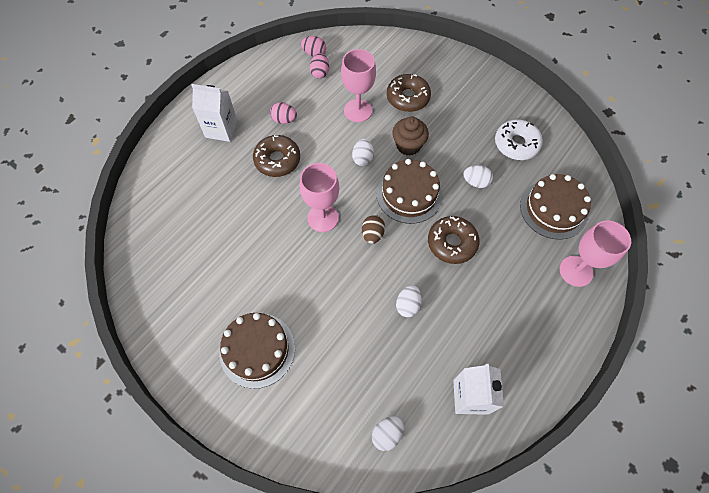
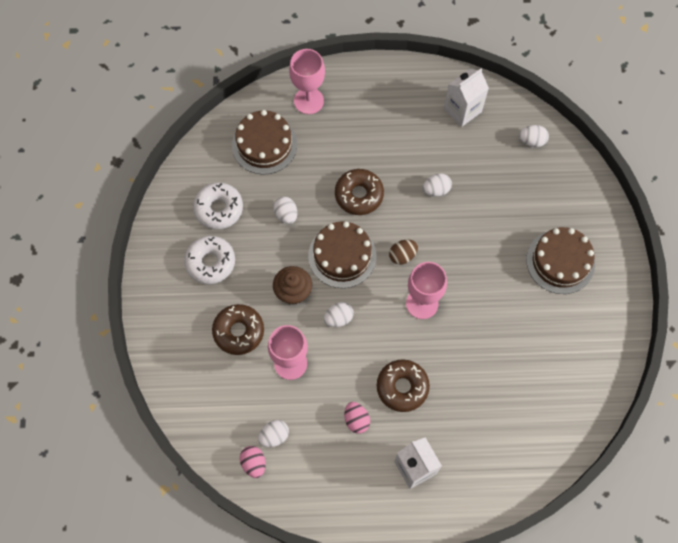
camera: 130 degrees left, 5 degrees up
pink egg [309,53,329,79] -> white egg [258,420,289,447]
none -> white donut [184,236,235,284]

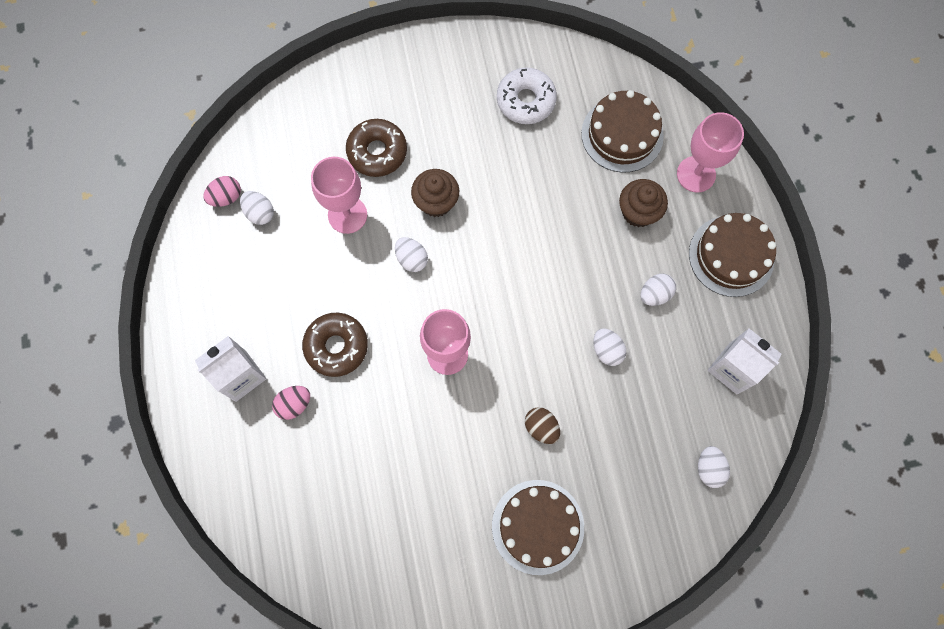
camera: 80 degrees right, 5 degrees up
white donut [184,236,235,284] -> none
white egg [273,197,297,224] -> white egg moved to [640,274,676,306]
brown cake [308,221,376,288] -> brown cake moved to [689,213,776,297]
brown donut [335,169,384,215] -> none
pink egg [344,402,370,434] -> pink egg moved to [272,386,310,420]
brown egg [389,240,418,265] -> brown egg moved to [525,407,560,444]
none -> brown cupcake [619,179,668,227]

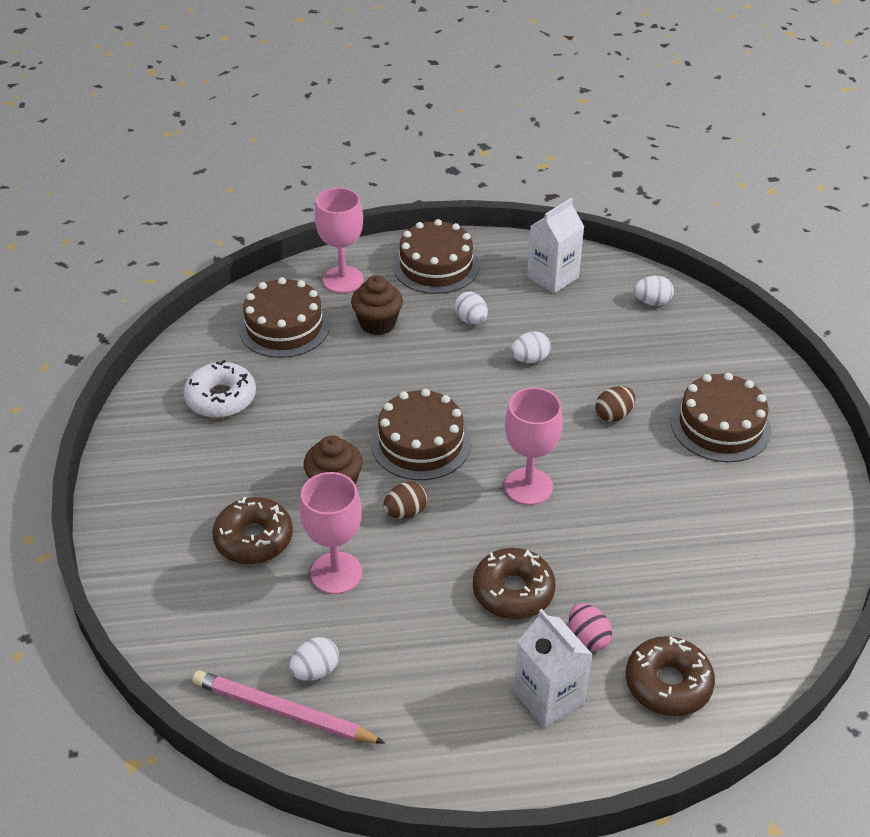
camera: 85 degrees left, 30 degrees down
pink egg [203,176,241,207] -> pink pencil [192,670,385,744]
white egg [395,237,428,272] -> brown egg [383,481,428,519]
none -> brown cake [371,389,471,480]
none -> brown donut [626,636,715,716]

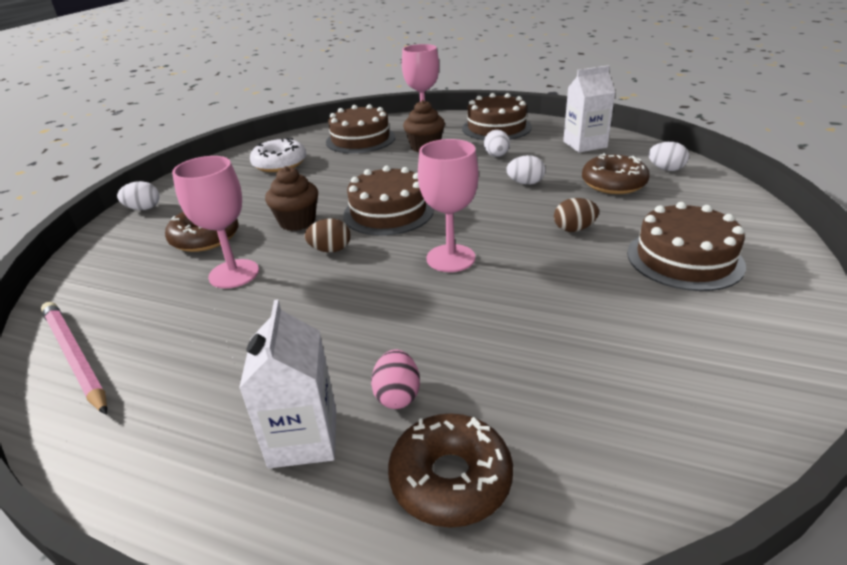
camera: 30 degrees right, 10 degrees down
white egg [289,637,339,681] -> white egg moved to [117,181,159,210]
brown donut [473,548,556,619] -> brown donut moved to [582,153,650,194]

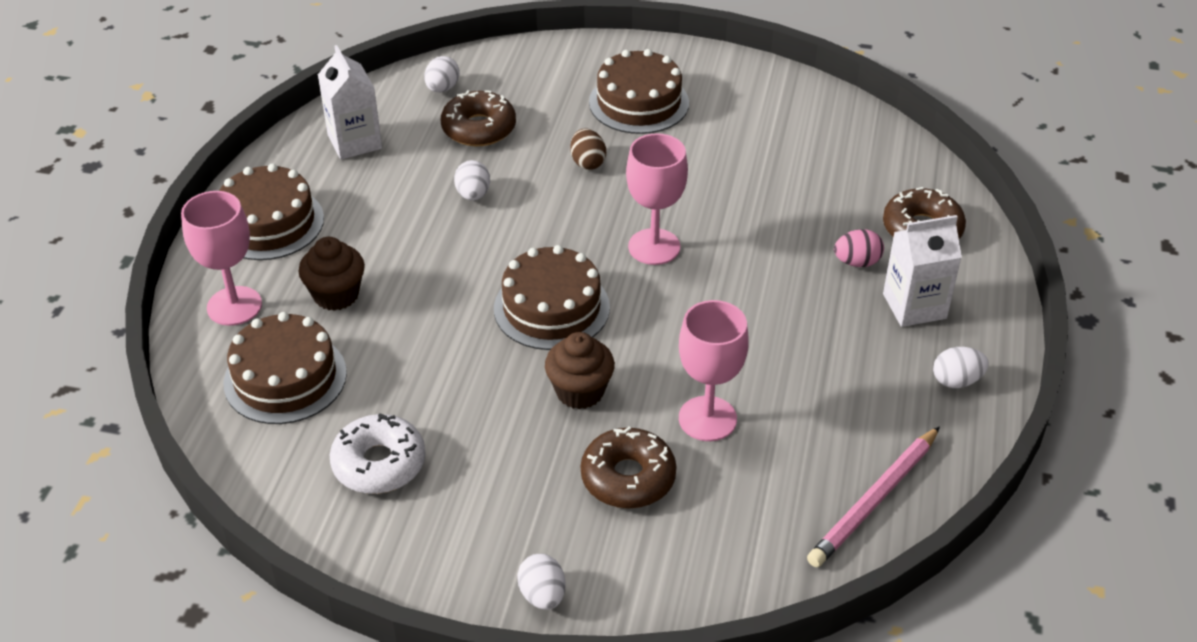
camera: 100 degrees left, 10 degrees up
brown egg [304,219,351,252] -> none
white egg [484,130,510,157] -> white egg moved to [933,347,989,388]

